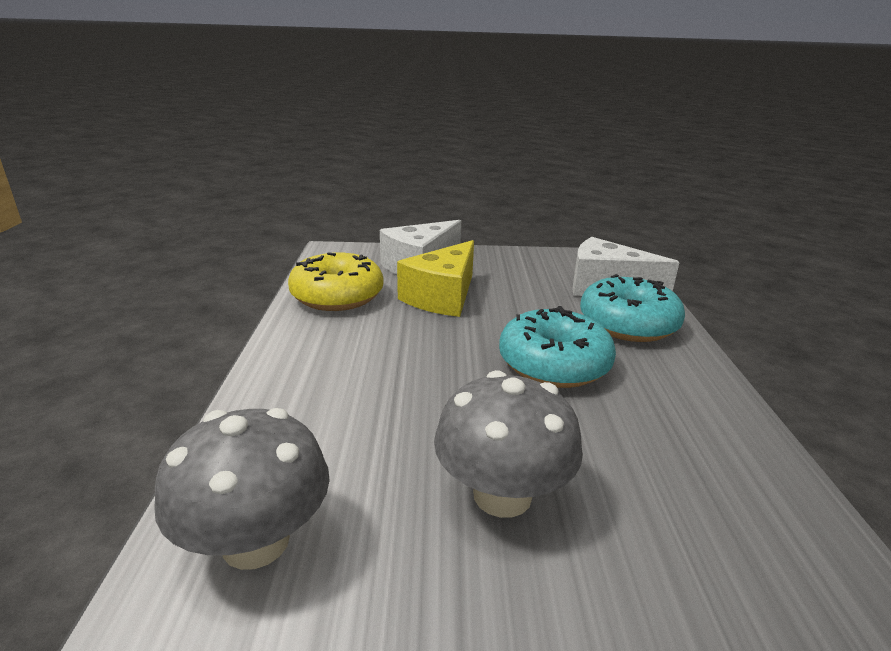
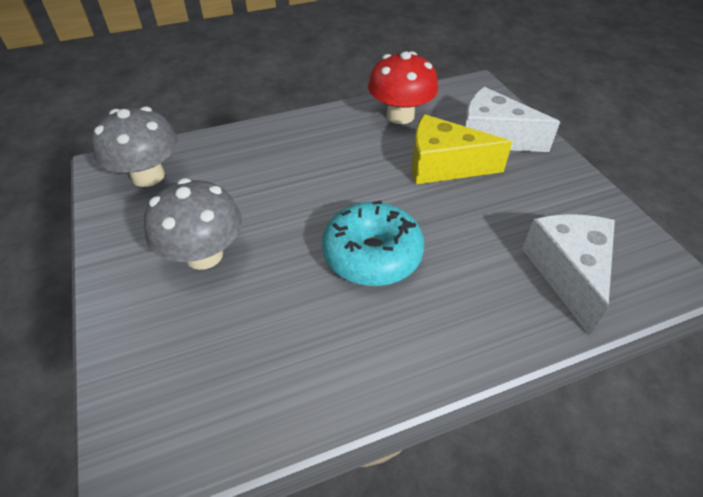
camera: 70 degrees right, 20 degrees up
yellow donut [288,252,383,311] -> red mushroom [368,51,438,124]
turquoise donut [580,274,685,342] -> none

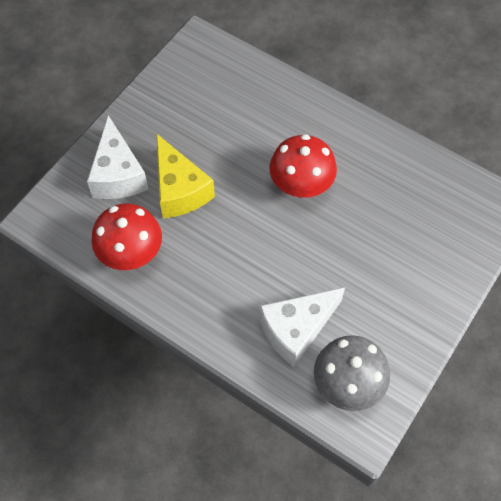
camera: 125 degrees left, 15 degrees up
grey mushroom [144,178,242,270] -> none
turquoise donut [322,200,424,286] -> red mushroom [269,134,337,198]
white cheese [522,214,615,335] -> white cheese moved to [259,287,345,367]

